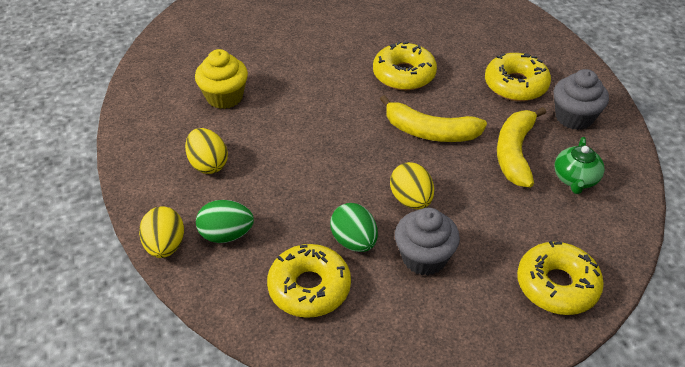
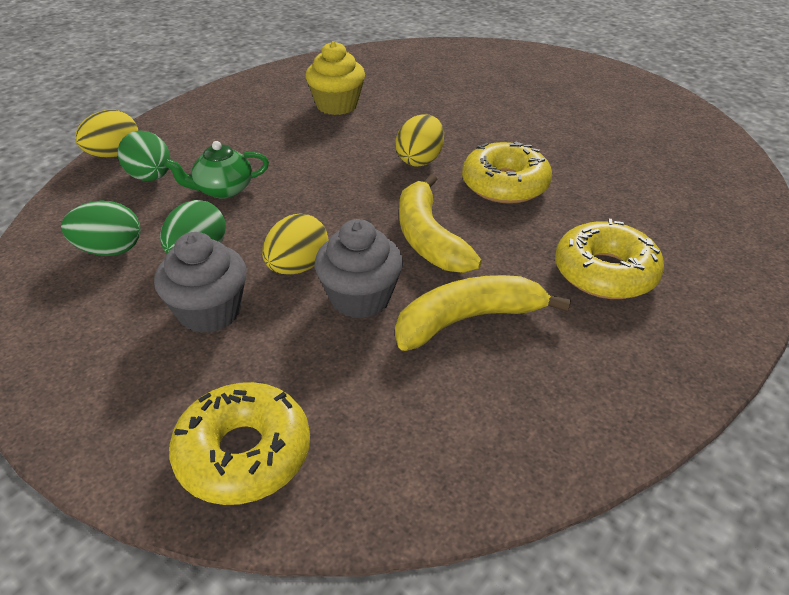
camera: 55 degrees right, 5 degrees down
yellow egg [185,128,228,174] -> yellow egg moved to [395,114,444,167]
yellow donut [267,244,351,318] -> green egg [61,201,140,256]
grey cupcake [554,69,609,130] -> grey cupcake moved to [314,219,403,319]
green teapot [554,137,605,194] -> green teapot moved to [164,141,269,199]

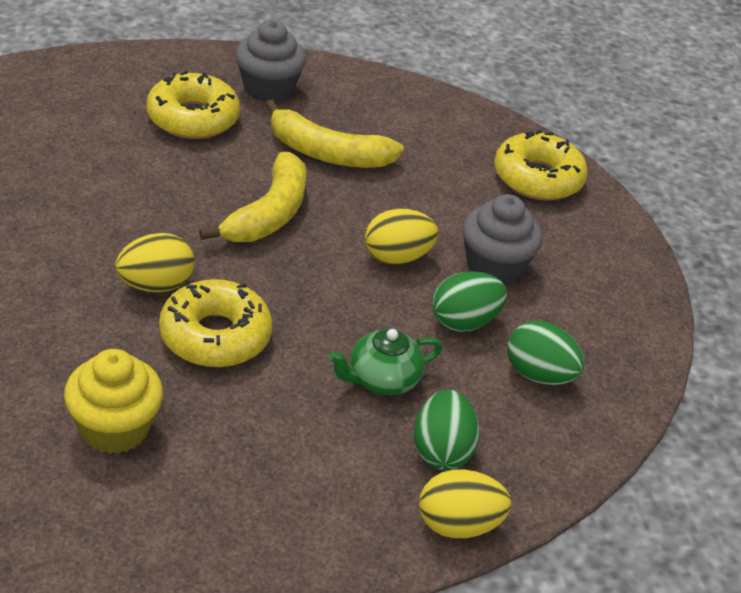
camera: 145 degrees left, 0 degrees up
green teapot [164,141,269,199] -> green teapot turned 135 degrees clockwise [328,328,442,395]
grey cupcake [314,219,403,319] -> grey cupcake moved to [235,20,306,102]
yellow donut [462,142,552,204] -> yellow donut moved to [159,279,272,367]

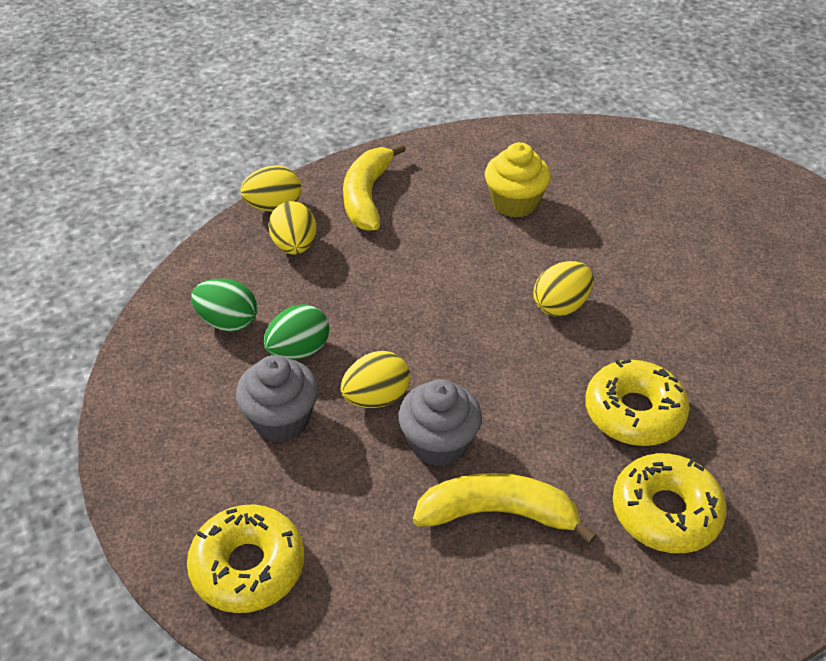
camera: 170 degrees right, 5 degrees up
yellow donut [159,279,272,367] -> yellow donut moved to [585,359,689,446]
yellow banana [199,152,306,242] -> yellow banana moved to [343,143,406,231]
grey cupcake [235,20,306,102] -> grey cupcake moved to [398,379,482,466]
green teapot [328,328,442,395] -> none
green egg [414,390,480,470] -> yellow egg [268,201,316,254]

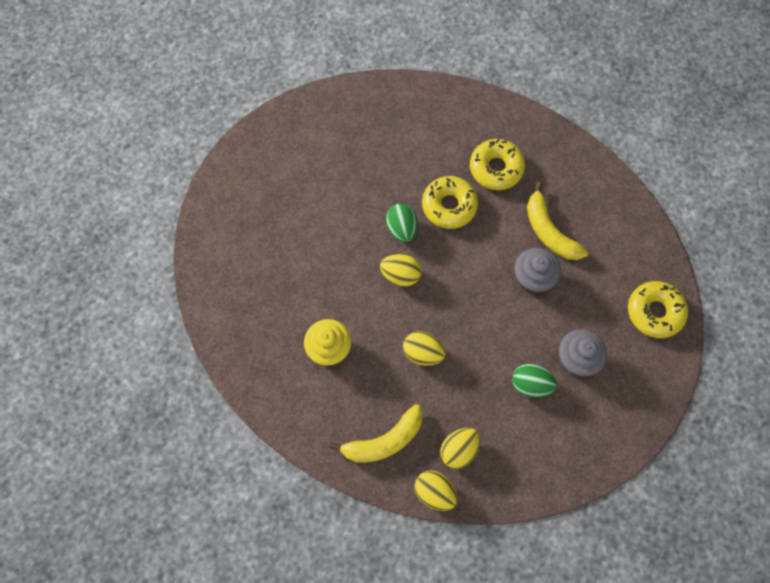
camera: 125 degrees left, 25 degrees up
green egg [191,279,257,332] -> green egg moved to [386,203,418,242]
yellow egg [341,351,410,408] -> yellow egg moved to [403,331,446,365]

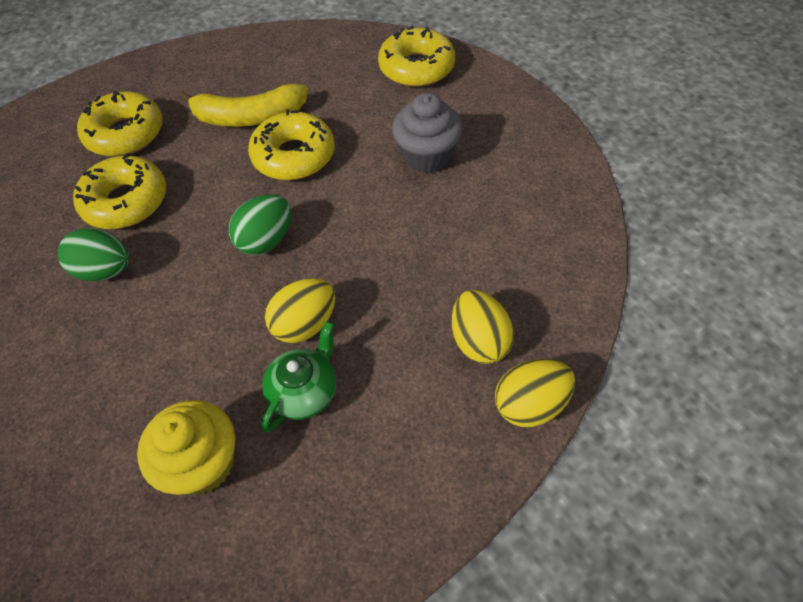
camera: 60 degrees left, 15 degrees down
yellow banana [329,404,423,462] -> none
yellow egg [380,254,422,286] -> none
green egg [512,364,557,397] -> green egg moved to [229,194,291,255]
grey cupcake [515,248,561,293] -> yellow donut [248,109,335,180]
none -> green teapot [261,321,336,433]

